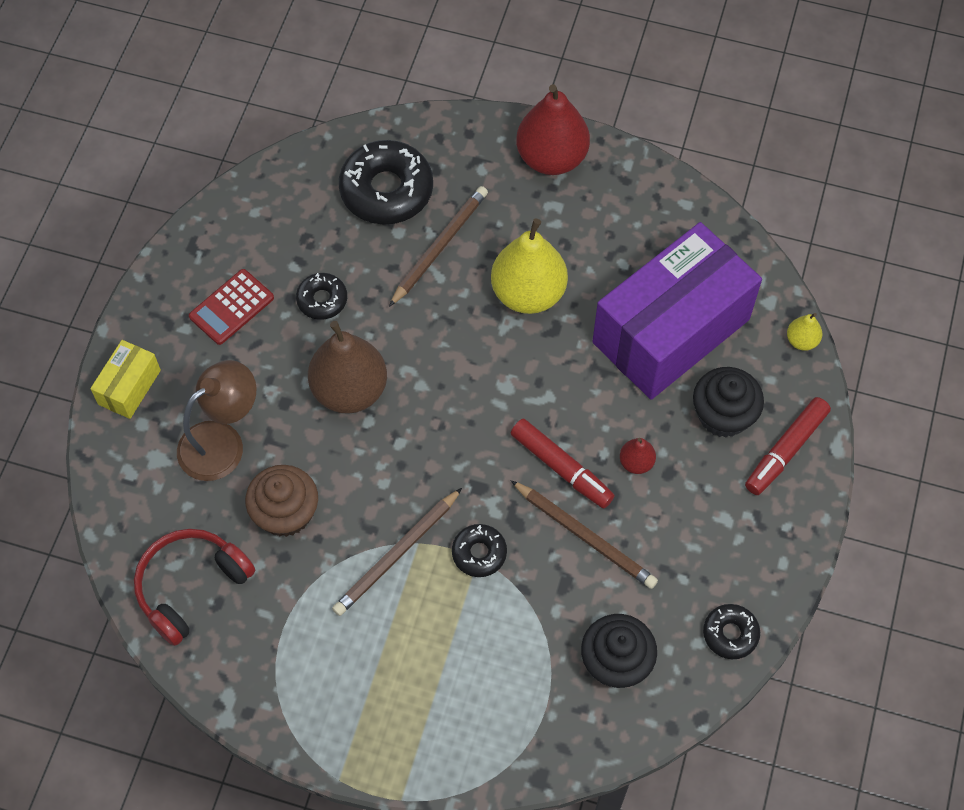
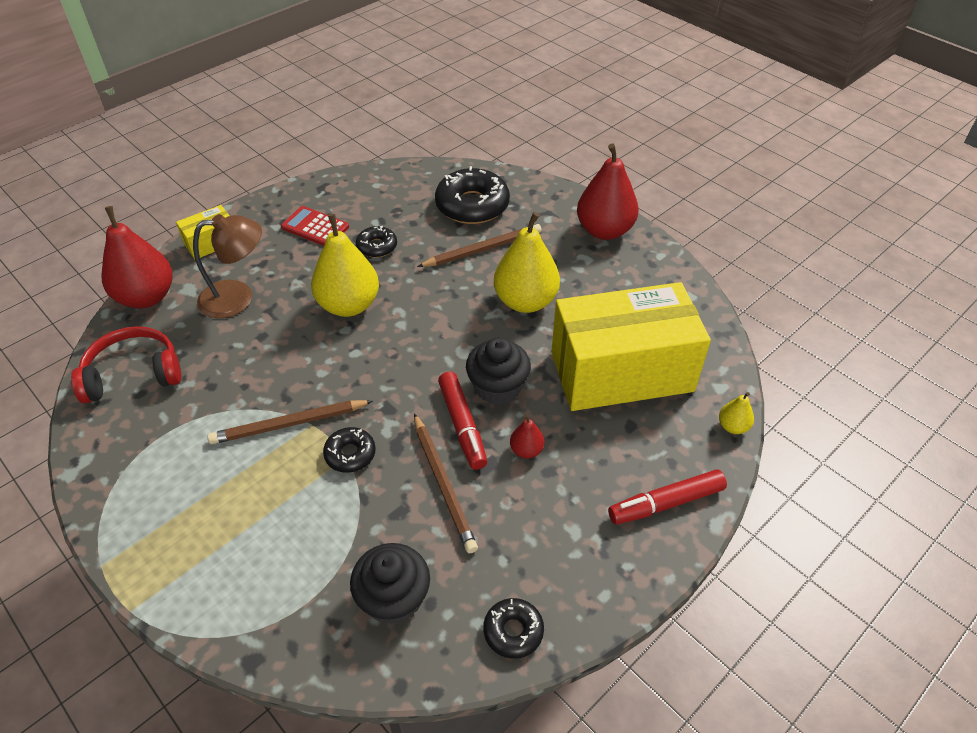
camera: 30 degrees right, 15 degrees down
red calculator [189,269,274,345] -> red calculator turned 45 degrees clockwise [281,206,349,246]
brown cupcake [245,465,318,537] -> none
brown pear [308,321,387,414] -> yellow pear [311,214,379,317]
purple box [592,222,762,400] -> yellow box [551,282,711,411]
black cupcake [693,367,764,438] -> black cupcake moved to [466,338,531,405]
none -> red pear [101,206,173,308]

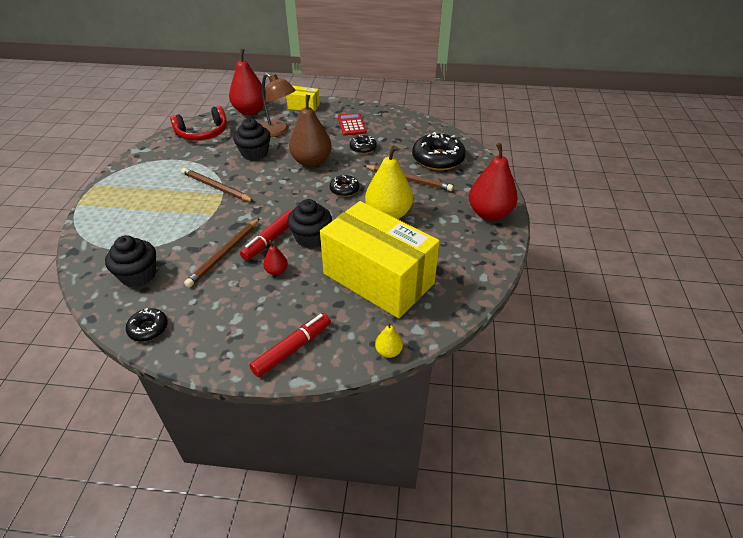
camera: 50 degrees right, 5 degrees down
red headphones [71,326,181,403] -> red headphones turned 120 degrees clockwise [170,106,227,141]
yellow pear [311,214,379,317] -> brown pear [289,95,332,167]
black donut [323,427,376,473] -> black donut moved to [330,175,359,197]
red marker [608,470,727,524] -> red marker turned 105 degrees clockwise [249,313,331,377]
none -> black cupcake [233,118,271,161]

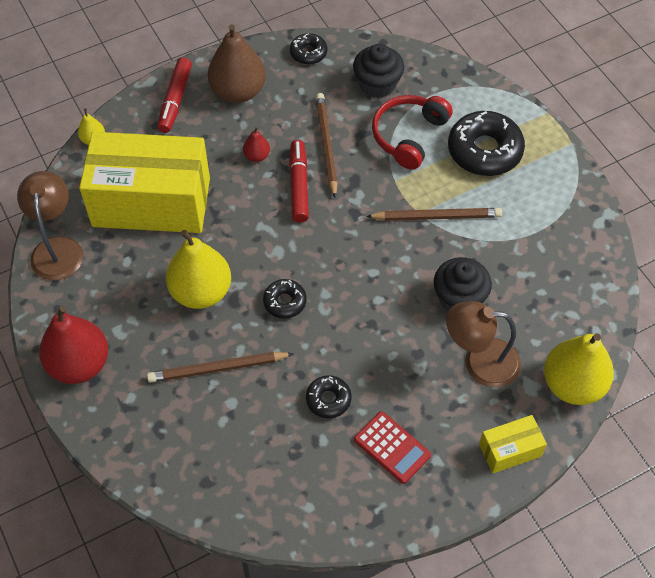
camera: 145 degrees right, 15 degrees up
red headphones [170,106,227,141] -> red headphones moved to [372,95,453,170]
red pear [229,49,264,115] -> yellow pear [544,333,614,405]
black cupcake [287,199,332,248] -> none
brown pear [289,95,332,167] -> brown pear moved to [208,24,266,103]
black donut [412,132,466,170] -> black donut moved to [448,111,525,176]
none -> brown lamp [17,171,83,280]

